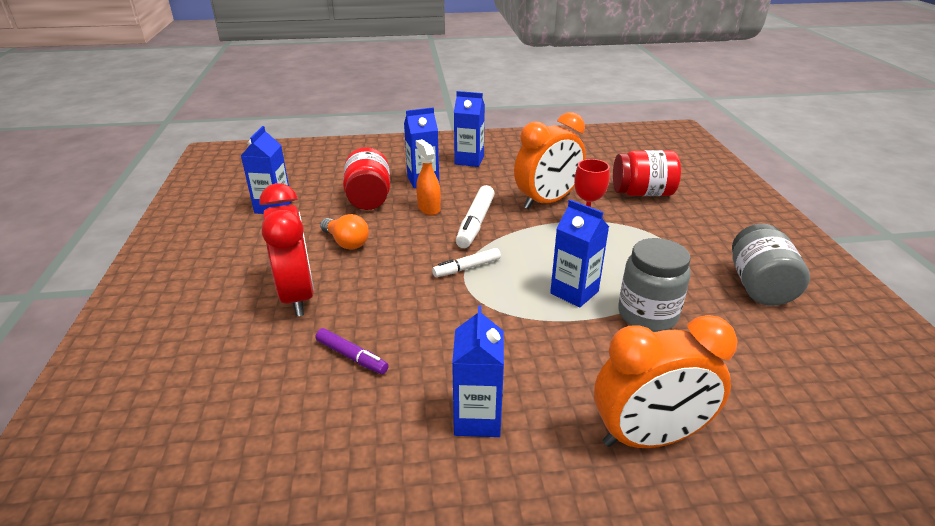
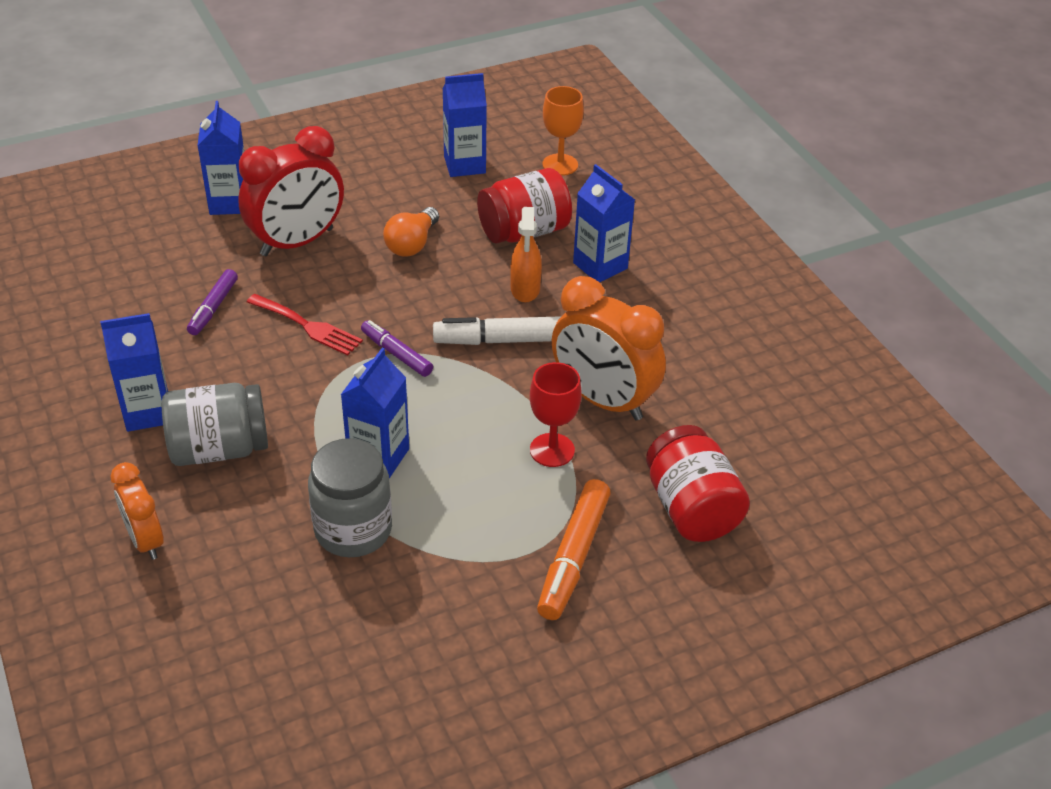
camera: 70 degrees right, 10 degrees up
orange spray bottle [416,139,441,215] -> orange spray bottle turned 135 degrees clockwise [510,207,542,302]
white marker [432,248,501,277] -> purple marker [361,320,433,377]
blue carton [454,91,485,167] -> blue carton moved to [197,101,244,215]
orange clock [594,315,738,448] -> orange clock [111,462,164,560], size x0.58
grey jar [732,224,810,306] -> grey jar moved to [162,383,268,466]
none -> red fork [247,294,363,356]
none -> orange marker [537,479,611,620]
none -> orange goblet [542,86,584,176]

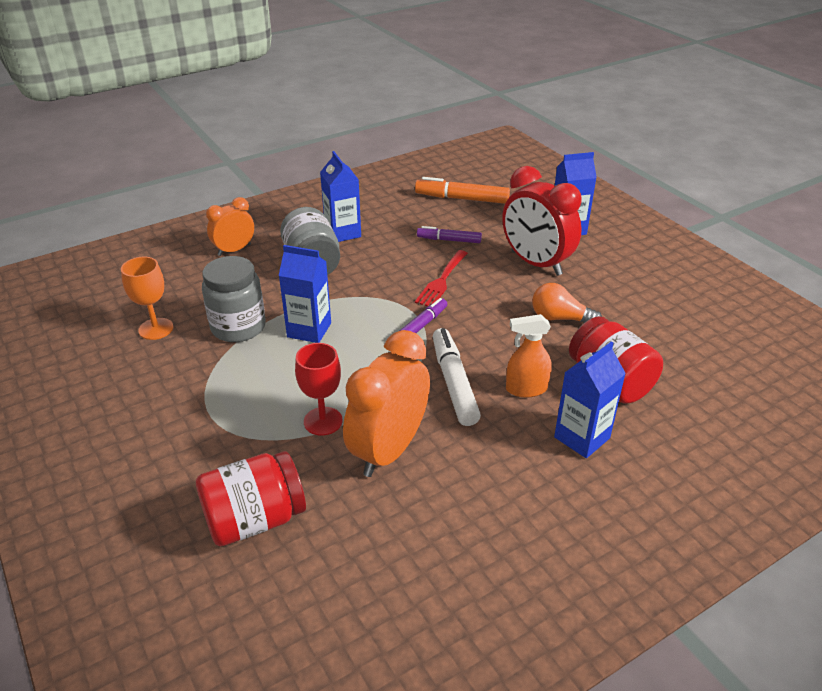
camera: 85 degrees right, 5 degrees down
blue carton [443,73,487,177] -> none
orange marker [537,479,611,620] -> orange marker moved to [415,177,510,204]
orange goblet [542,86,584,176] -> orange goblet moved to [121,257,173,340]

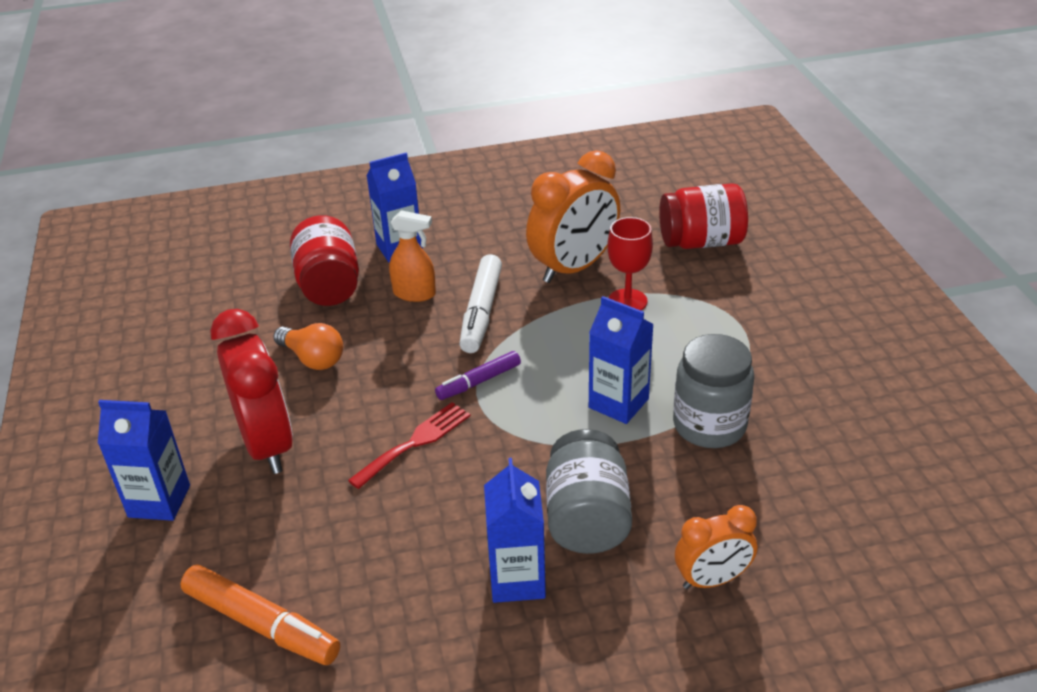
camera: 160 degrees left, 0 degrees up
orange goblet [121,257,173,340] -> none
purple marker [417,226,482,243] -> none

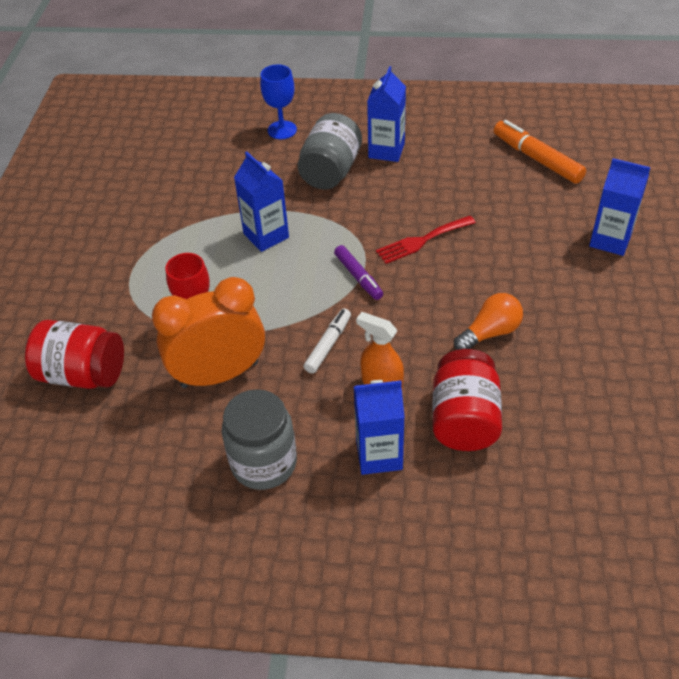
camera: 160 degrees left, 10 degrees up
red clock [210,309,293,474] -> none
orange light bulb [273,323,343,370] -> orange light bulb turned 90 degrees clockwise [454,293,523,350]
purple marker [435,351,521,400] -> purple marker turned 75 degrees clockwise [334,245,383,300]
white marker [459,254,502,353] -> white marker [304,308,351,373], size x0.63
grey jar [673,334,754,448] -> grey jar moved to [222,389,297,490]
orange clock [675,505,757,589] -> blue goblet [260,65,297,139]

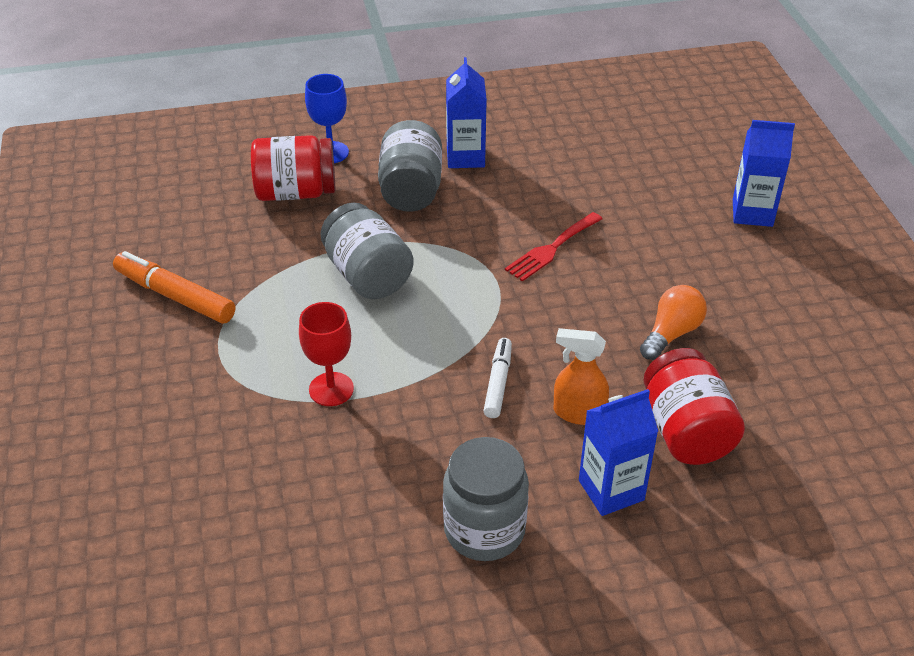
camera: 20 degrees left, 5 degrees down
red jar [25,320,124,389] -> red jar moved to [251,135,335,201]
orange clock [152,277,265,388] -> none
blue carton [234,152,289,252] -> grey jar [321,203,414,299]
purple marker [334,245,383,300] -> none
orange marker [494,120,586,184] -> orange marker moved to [113,251,235,324]

